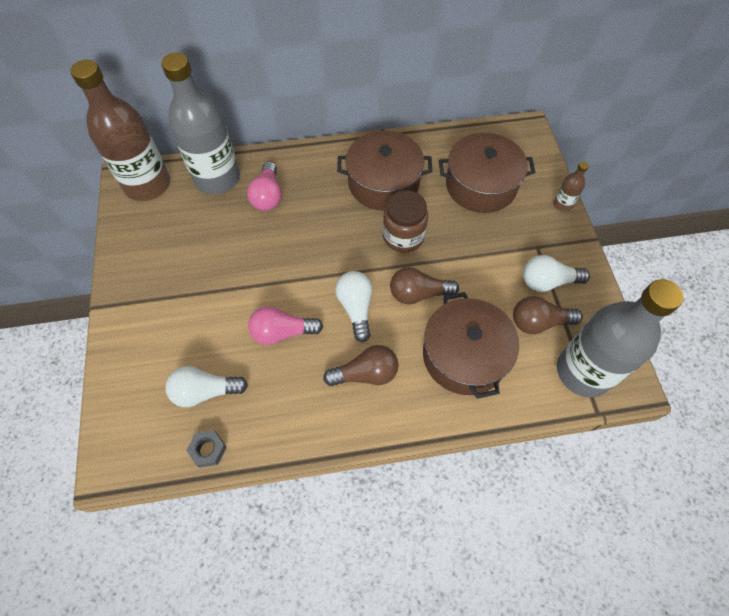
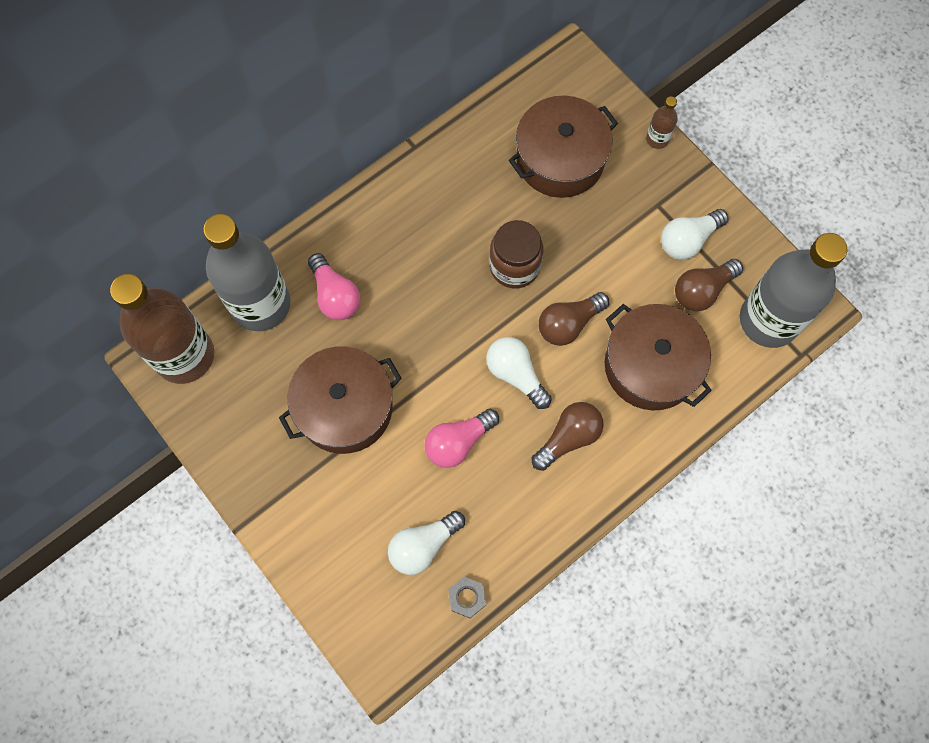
camera: 30 degrees left, 10 degrees up
brown pot [337,130,432,211] -> brown pot moved to [279,346,402,454]

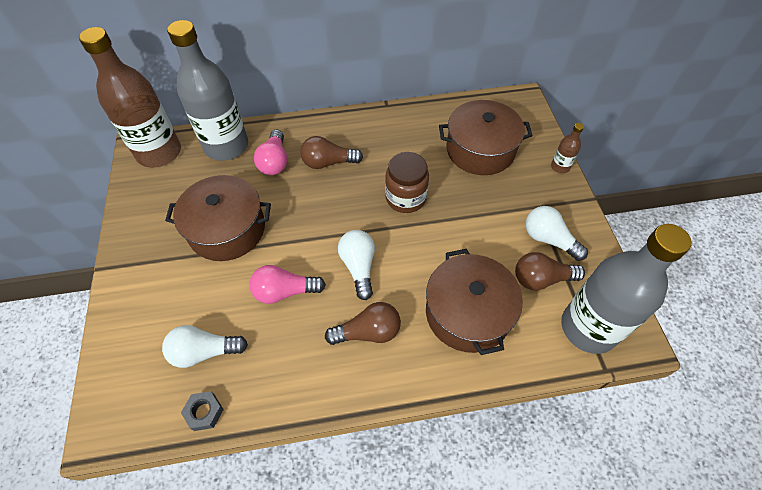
camera: 30 degrees right, 15 degrees down
brown light bulb [539,292,609,346] -> brown light bulb moved to [300,136,363,169]
white light bulb [661,209,728,260] -> white light bulb turned 45 degrees clockwise [526,206,588,261]

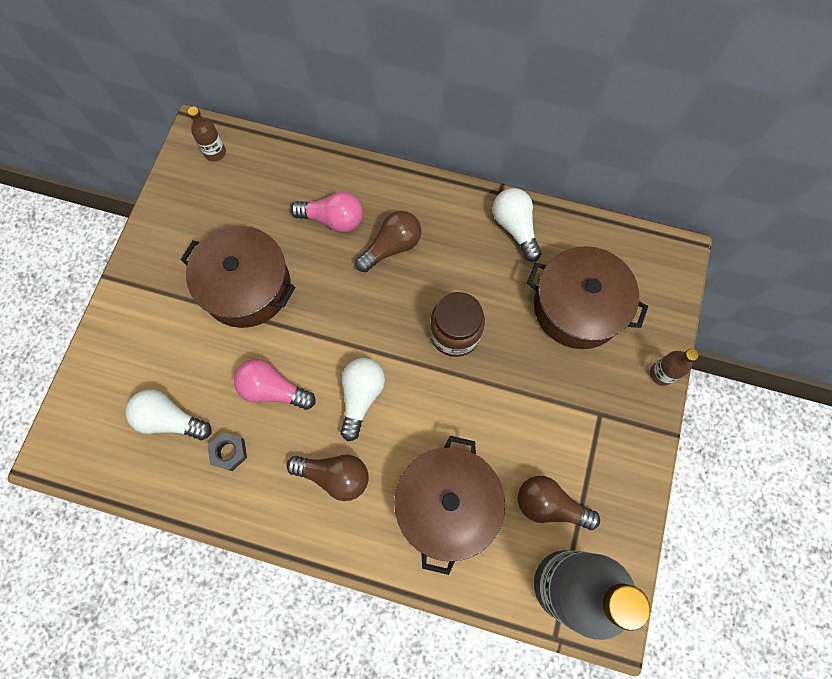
camera: 25 degrees right, 15 degrees up
brown bottle [79,27,181,168] -> brown bottle [188,106,226,161], size x0.41
grey bottle [167,20,248,161] -> none
grey nut [181,391,224,431] -> grey nut moved to [207,432,247,471]
pink light bulb [254,129,287,175] -> pink light bulb turned 105 degrees counterclockwise [290,192,363,233]
brown light bulb [300,136,363,169] -> brown light bulb turned 120 degrees clockwise [355,211,421,272]
white light bulb [526,206,588,261] -> white light bulb moved to [493,188,542,262]

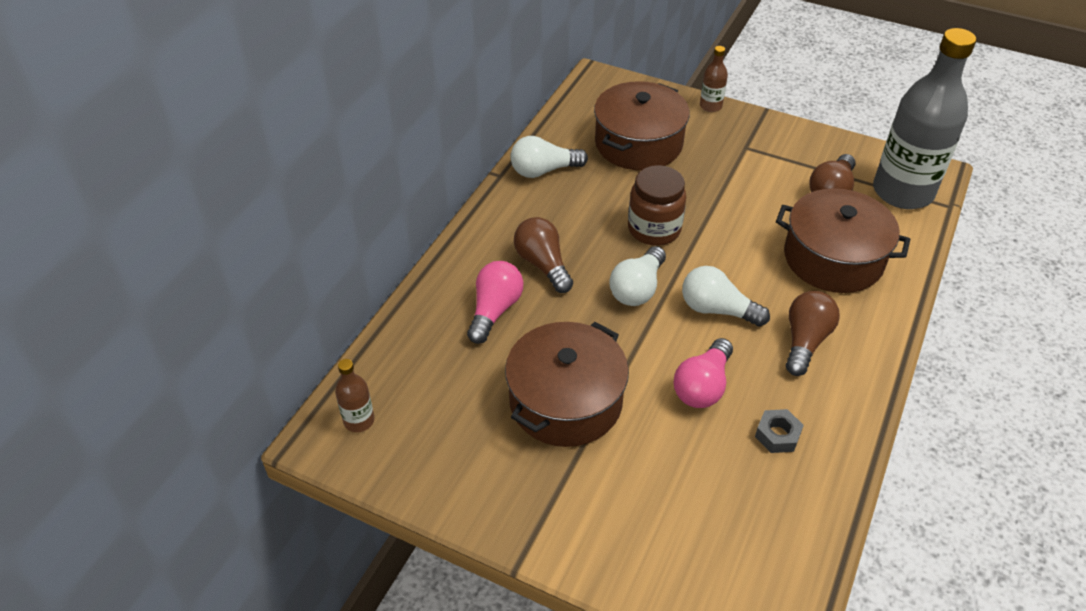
camera: 80 degrees left, 25 degrees down
white light bulb [126,389,211,440] -> white light bulb moved to [609,246,666,306]

